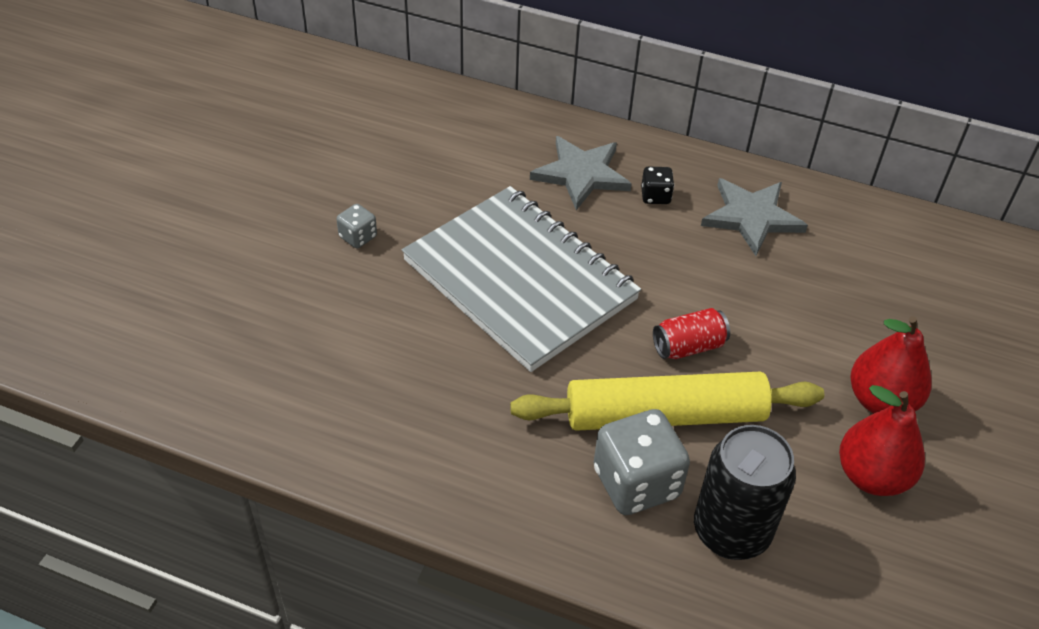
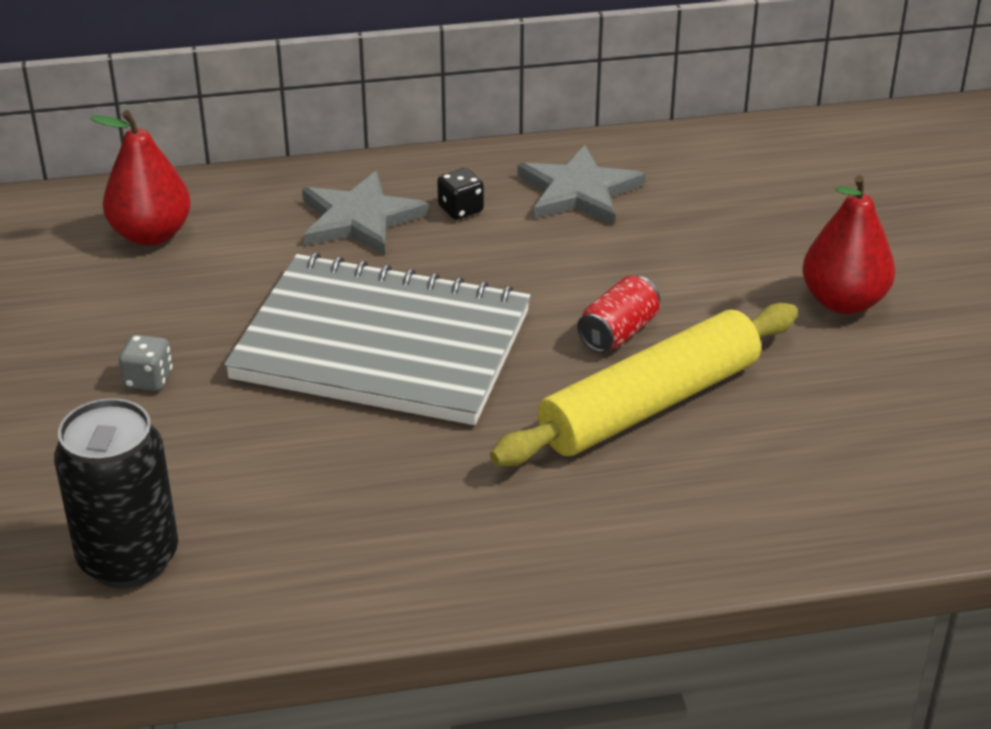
camera: 30 degrees left, 10 degrees down
grey dice [594,409,690,515] -> none
black can [694,425,796,560] -> black can moved to [54,398,178,588]
red pear [839,385,925,496] -> red pear moved to [90,110,191,246]

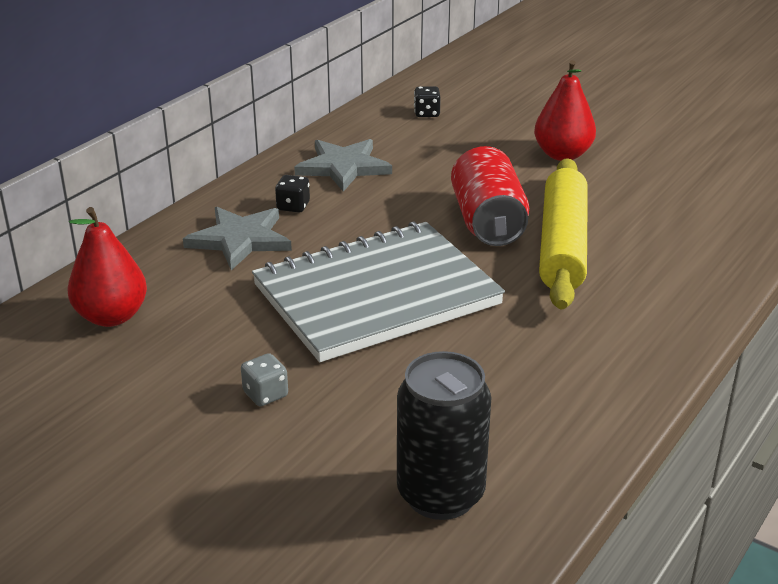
camera: 45 degrees left, 5 degrees down
red can [577,276,660,353] -> red can [451,146,529,246], size x1.75
none -> black dice [414,86,441,117]

